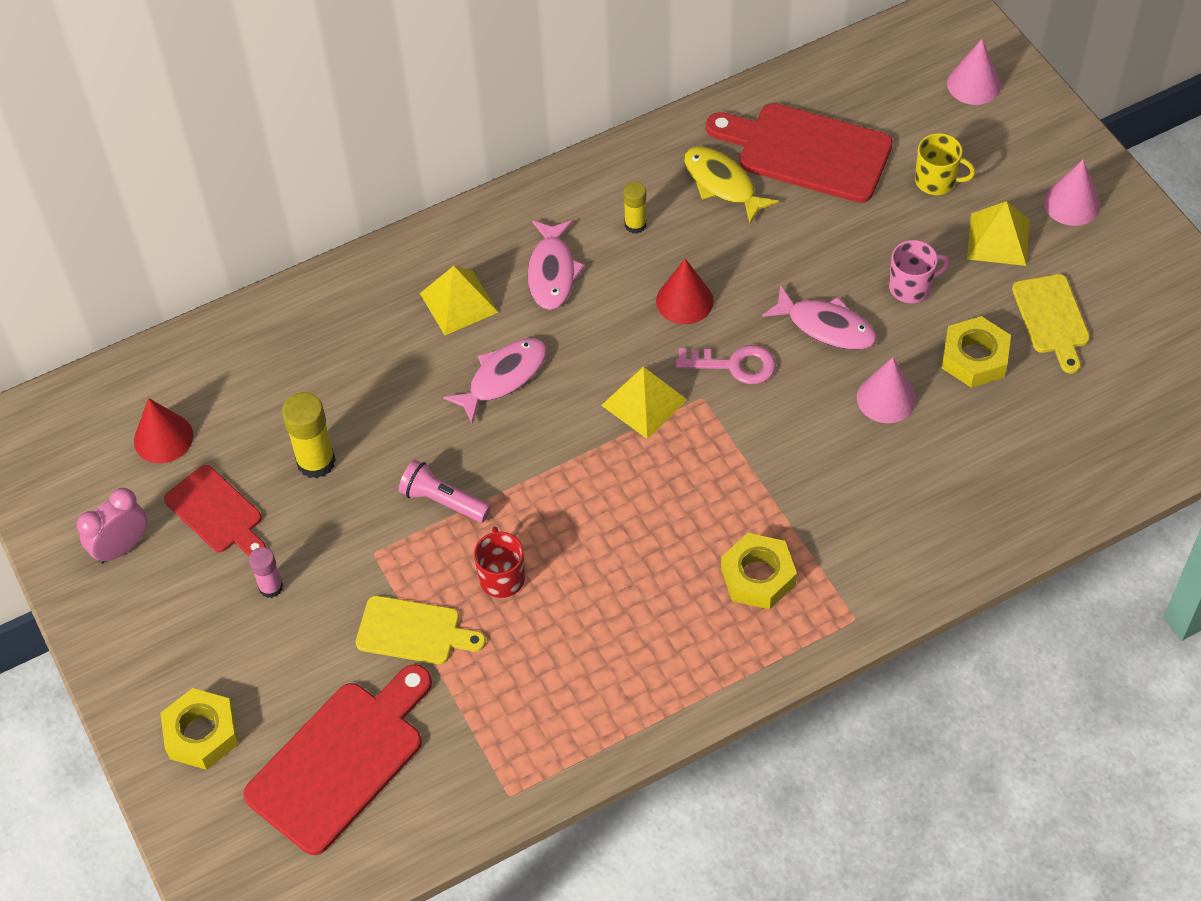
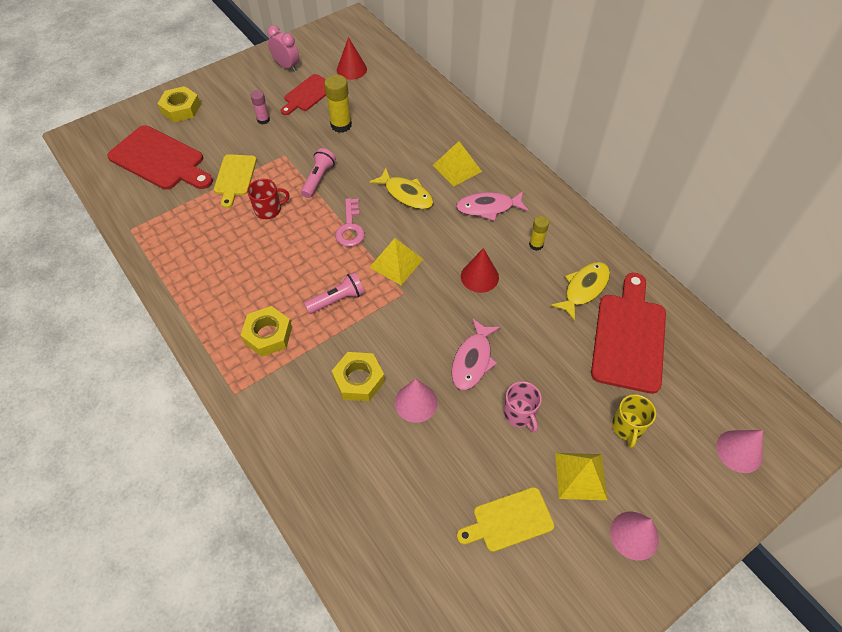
camera: 80 degrees right, 0 degrees up
pink fish [443,338,547,424] -> yellow fish [369,168,433,209]
pink key [676,345,776,384] -> pink key moved to [335,198,365,247]
yellow nut [942,316,1011,388] -> yellow nut moved to [332,352,385,401]
none -> pink flashlight [304,272,365,314]

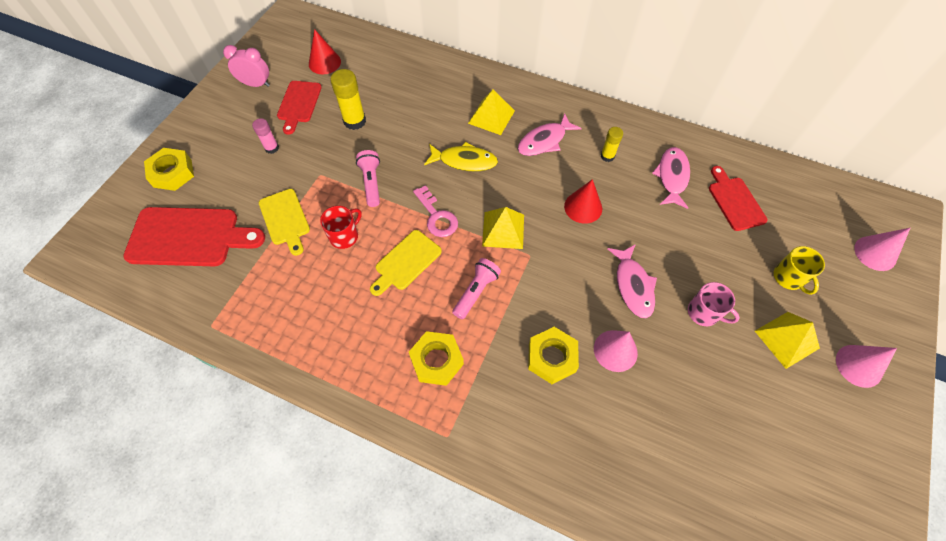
camera: 30 degrees left, 5 degrees up
yellow cutting board [457,487,554,552] -> yellow cutting board moved to [370,230,442,296]
yellow fish [551,262,610,321] -> pink fish [652,147,690,209]
red cutting board [591,273,666,394] -> red cutting board [709,166,768,231], size x0.60

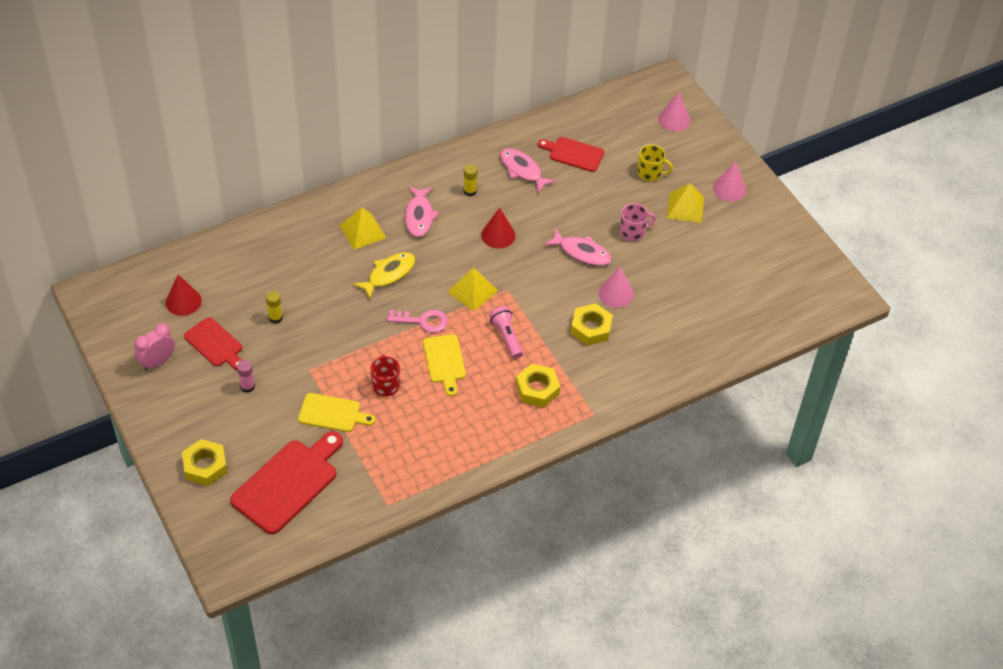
camera: 55 degrees left, 10 degrees down
yellow glue stick [330,69,366,130] -> yellow glue stick [266,291,283,323], size x0.60
pink flashlight [356,150,380,207] -> none

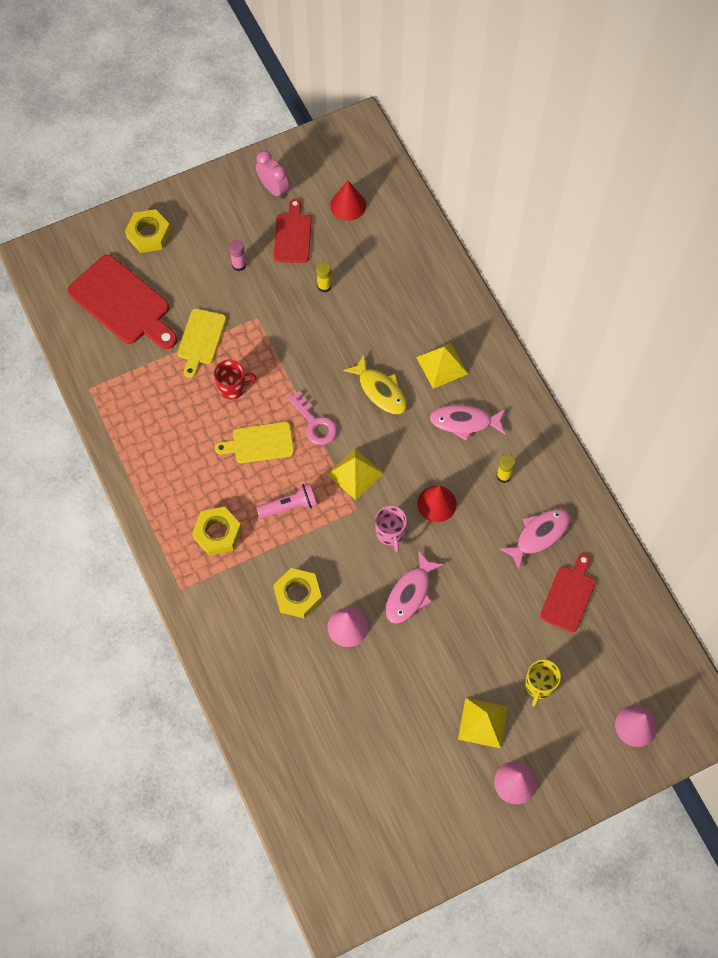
camera: 95 degrees right, 15 degrees up
red cutting board [184,317,242,370] -> red cutting board turned 135 degrees clockwise [274,199,312,263]
pink key [387,309,448,333] -> pink key turned 45 degrees counterclockwise [288,391,337,445]
pink mug [620,203,656,241] -> pink mug moved to [375,506,407,552]

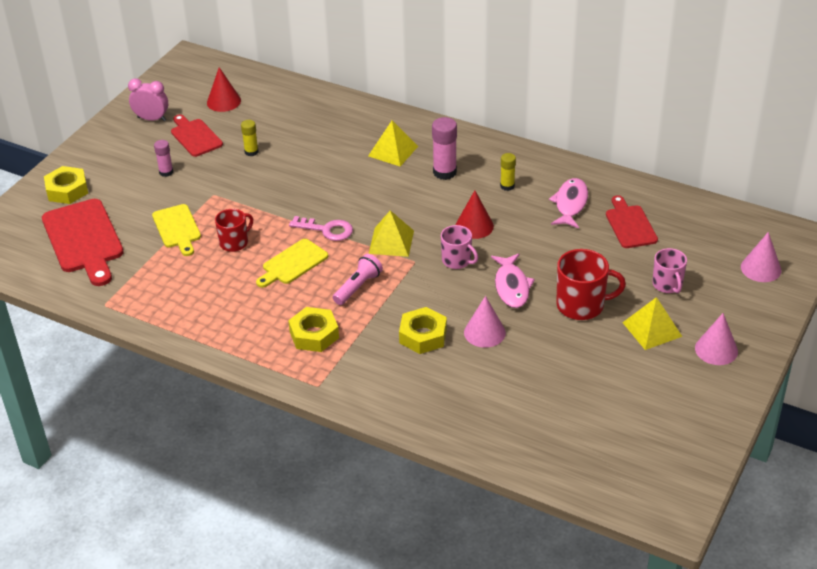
camera: 35 degrees left, 25 degrees down
red cutting board [68,255,177,349] -> red cutting board turned 60 degrees clockwise [42,199,124,286]
yellow fish [343,355,407,415] -> none
pink fish [429,405,506,441] -> pink glue stick [432,117,457,180]
yellow mug [525,660,561,707] -> pink mug [652,248,687,293]
none -> red mug [556,249,626,320]

